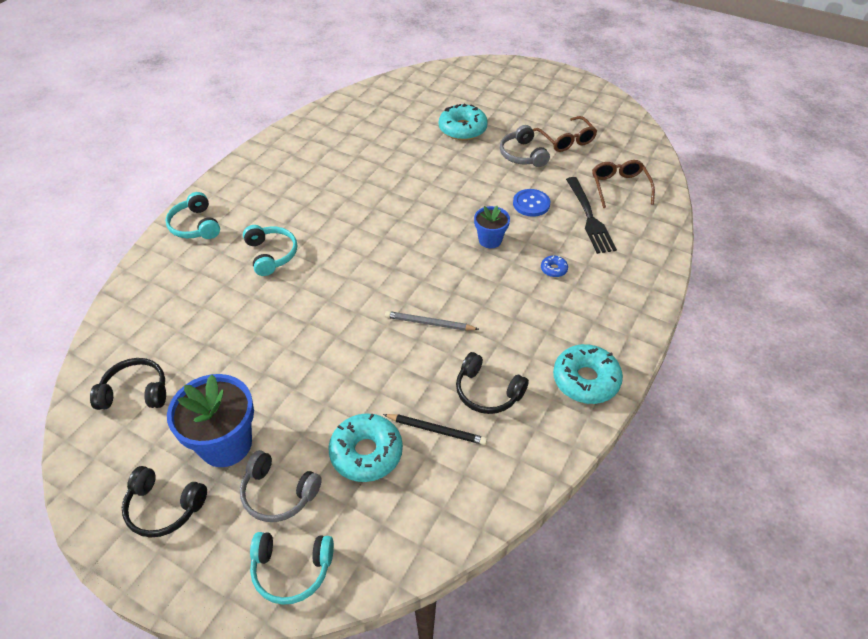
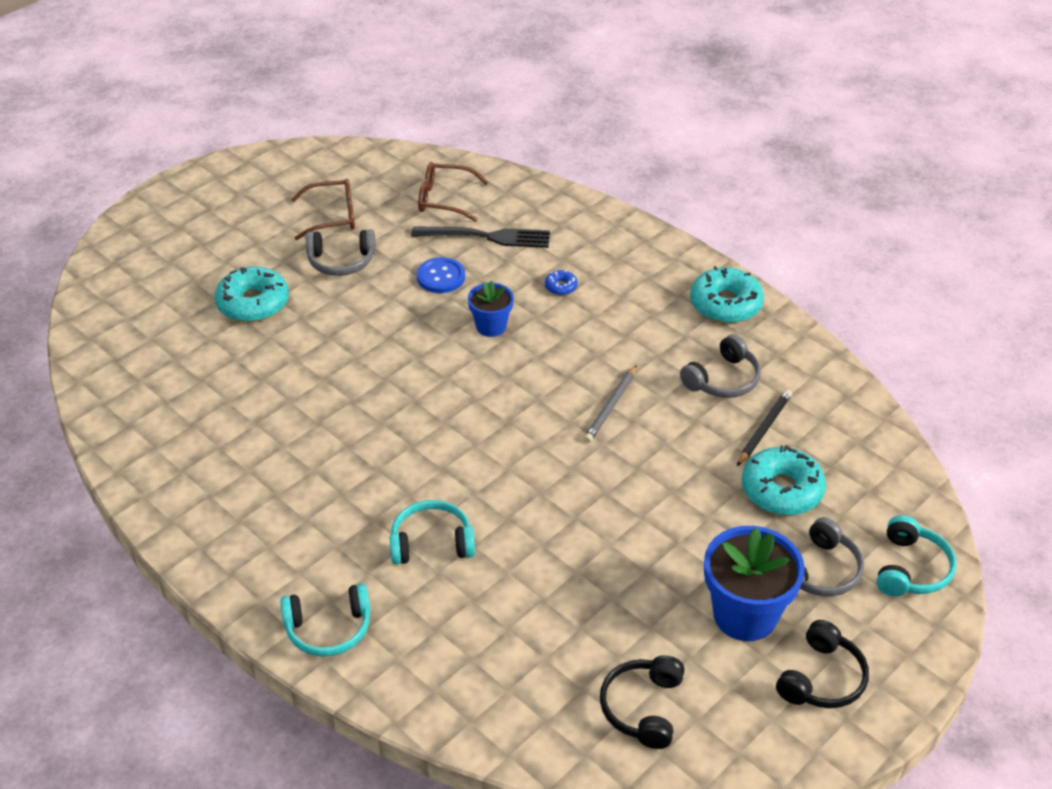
camera: 75 degrees left, 5 degrees down
black headphones [456,352,529,414] -> grey headphones [680,334,761,398]

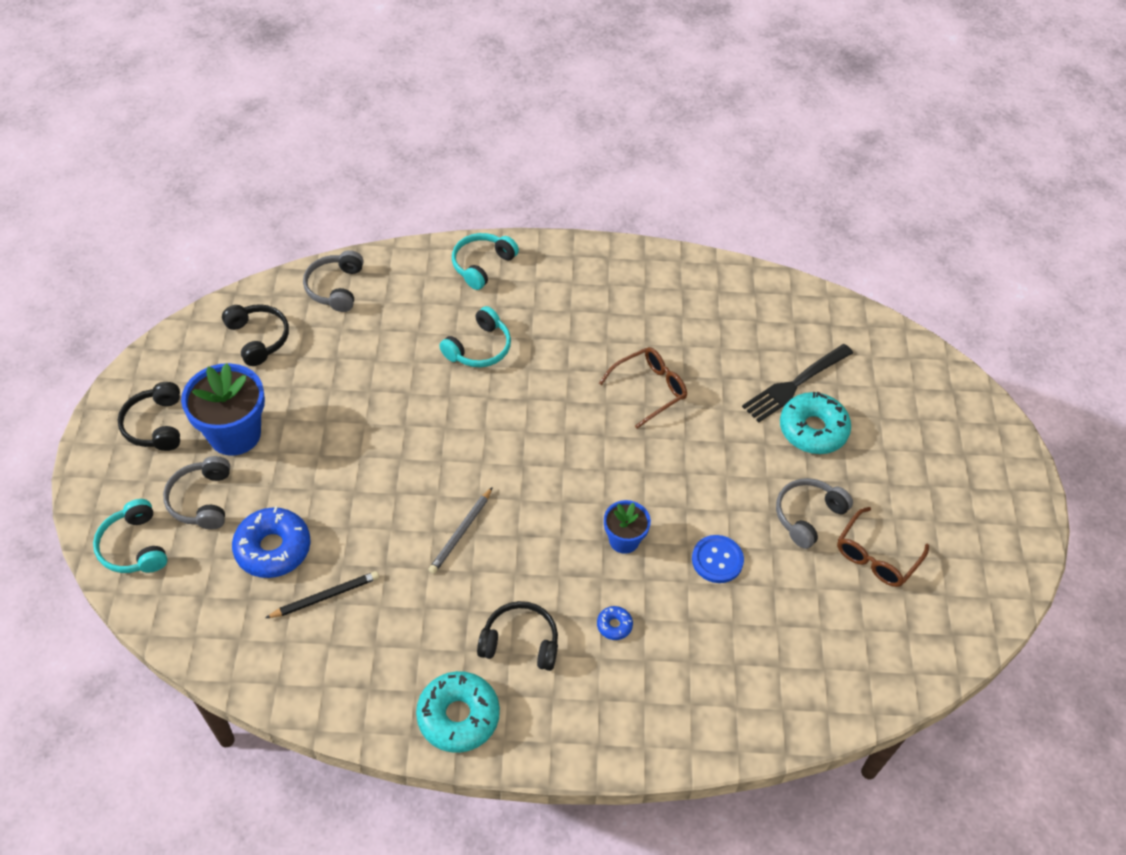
camera: 135 degrees right, 10 degrees up
black fork [411,227,550,248] -> black fork moved to [742,344,853,422]
brown glasses [418,162,488,222] -> brown glasses moved to [599,347,687,429]
grey pencil [584,365,637,443] -> grey pencil turned 135 degrees counterclockwise [428,487,493,574]
grey headphones [680,334,761,398] -> grey headphones moved to [303,250,364,312]
black pencil [737,389,792,466] -> black pencil turned 105 degrees counterclockwise [265,571,379,618]
turquoise donut [742,445,826,515] -> blue donut [232,507,311,578]
none -> black headphones [477,601,558,671]

